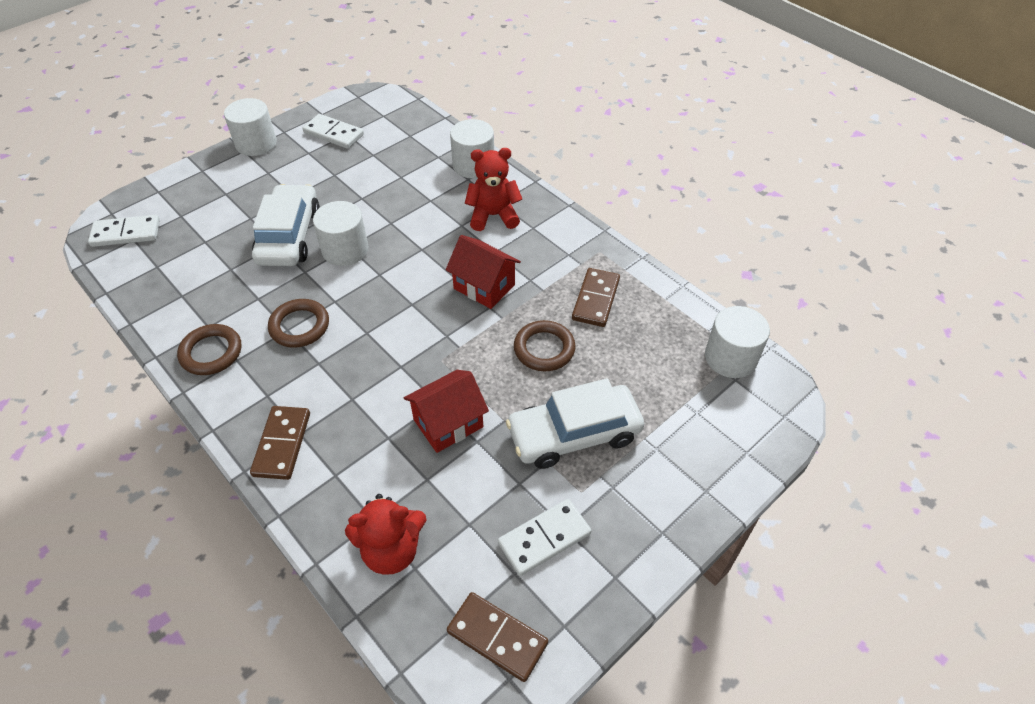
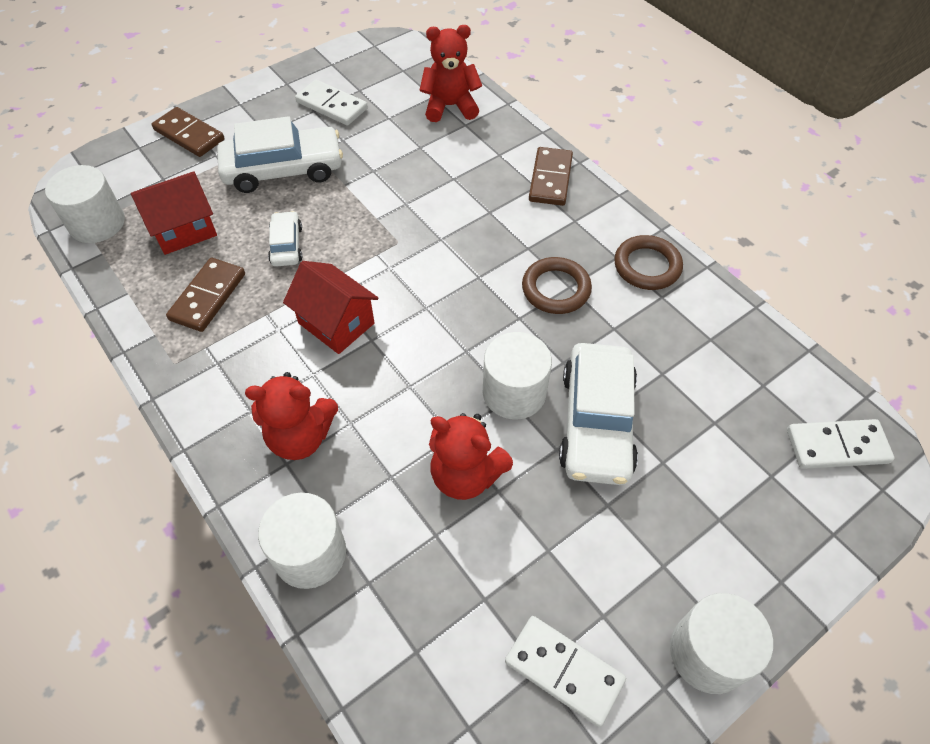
camera: 175 degrees left, 5 degrees up
red house [404,370,489,453] -> red house moved to [131,171,217,255]
brown domino [447,592,548,682] -> brown domino moved to [152,107,225,157]
white domino [498,499,591,576] -> white domino turned 60 degrees clockwise [295,80,368,126]
brown ring [514,320,576,371] -> white car [268,211,302,267]
none -> red teddy bear [429,413,513,500]

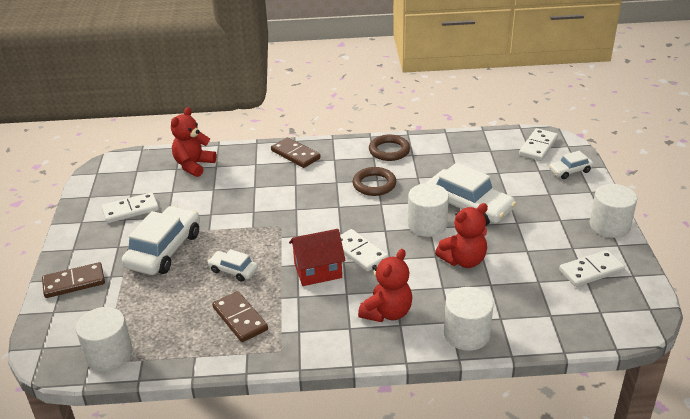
camera: 55 degrees left, 20 degrees down
red house [131,171,217,255] -> none
none -> white domino [340,229,388,271]
none -> white car [549,151,594,179]

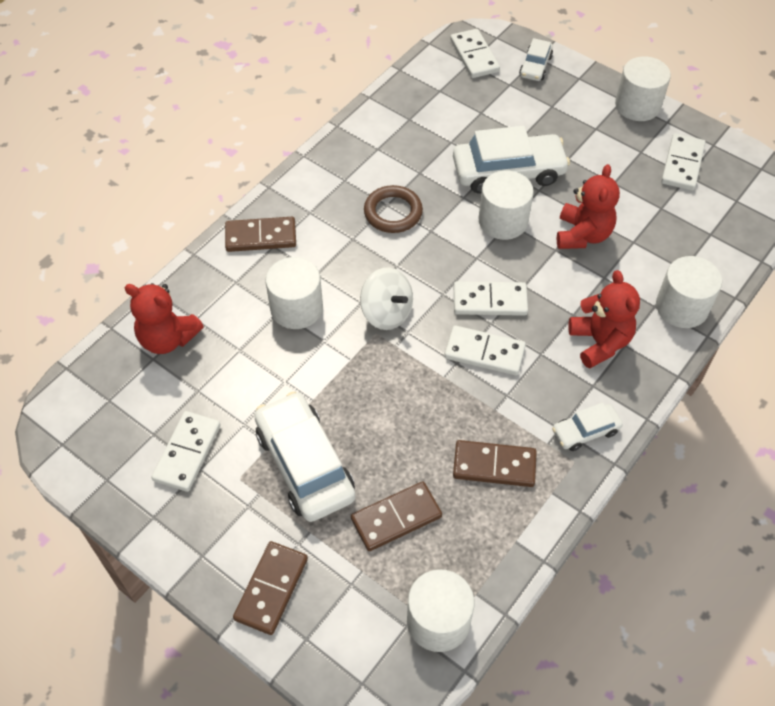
camera: 50 degrees left, 20 degrees up
red teddy bear [171,107,217,177] -> red teddy bear turned 45 degrees counterclockwise [124,283,204,354]
white car [207,249,258,282] -> white car moved to [552,403,623,451]
red house [289,229,346,286] -> white domino [444,325,526,375]
brown ring [369,135,410,161] -> none
none -> white cylinder [266,257,323,329]
none -> brown domino [351,481,442,551]
none -> white spinning top [360,267,413,330]

